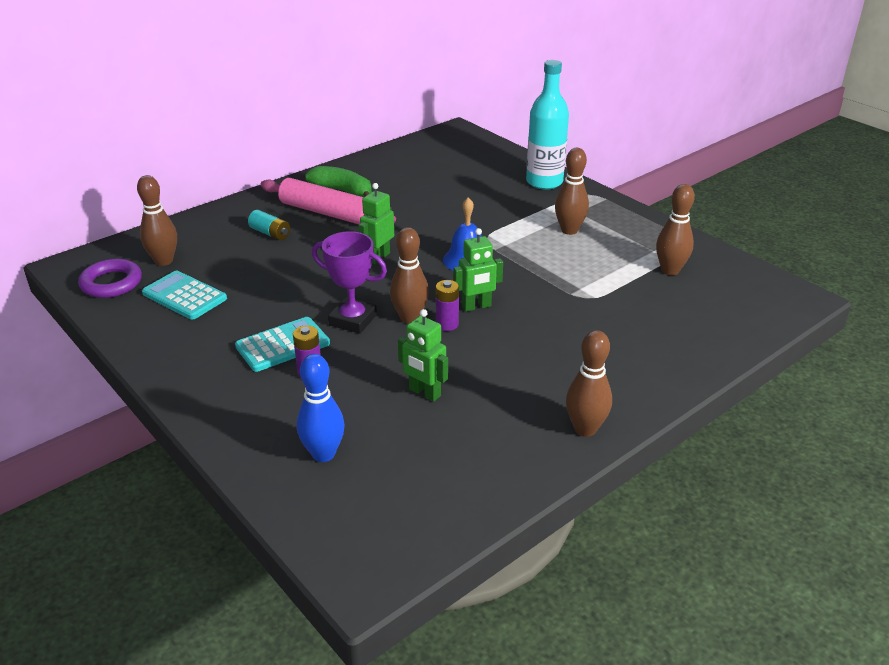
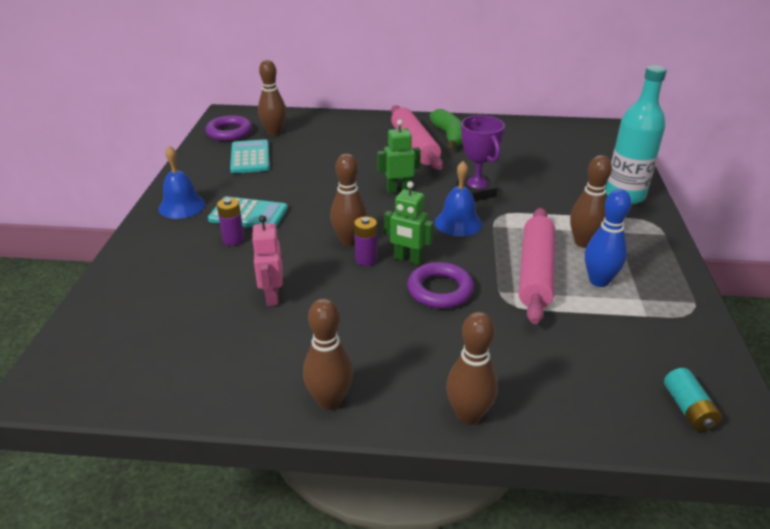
camera: 45 degrees right, 0 degrees up
turquoise battery [248,210,290,240] -> turquoise battery moved to [664,368,722,431]
blue bowling pin [297,354,345,462] -> blue bowling pin moved to [585,189,631,287]
purple trophy [312,231,387,334] -> purple trophy moved to [457,115,505,201]
green robot [398,309,448,402] -> pink robot [251,215,283,306]
brown bowling pin [656,184,695,275] -> brown bowling pin moved to [446,312,498,425]
none -> blue bell [158,146,206,219]
none -> purple ring [407,262,474,309]
none -> pink rolling pin [519,208,555,324]

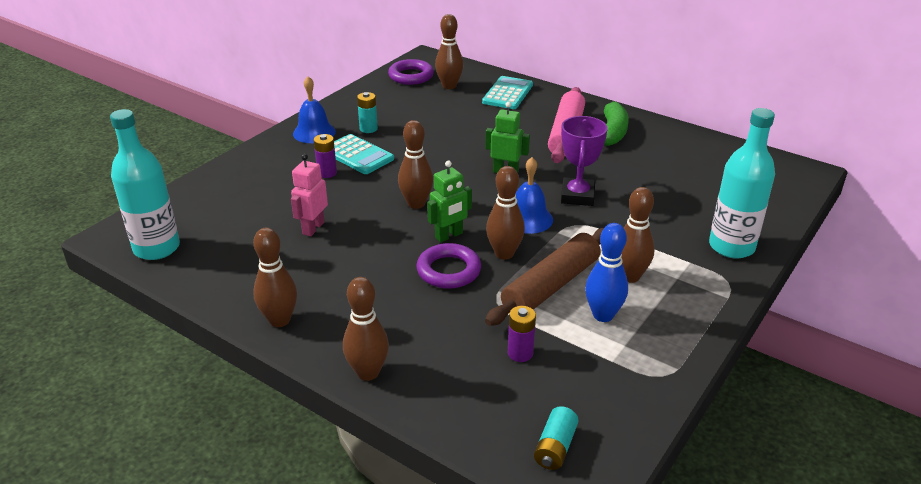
camera: 30 degrees right, 0 degrees up
turquoise calculator [230,139,270,173] -> turquoise calculator moved to [482,76,533,109]
purple battery [354,216,377,266] -> purple battery moved to [508,306,536,362]
green robot [384,181,434,265] -> green robot turned 90 degrees counterclockwise [427,160,472,242]
pink rolling pin [519,208,555,324] -> brown rolling pin [485,228,604,326]
none -> turquoise bottle [110,109,180,260]
none -> turquoise battery [357,92,378,133]
none -> brown bowling pin [486,166,525,260]

